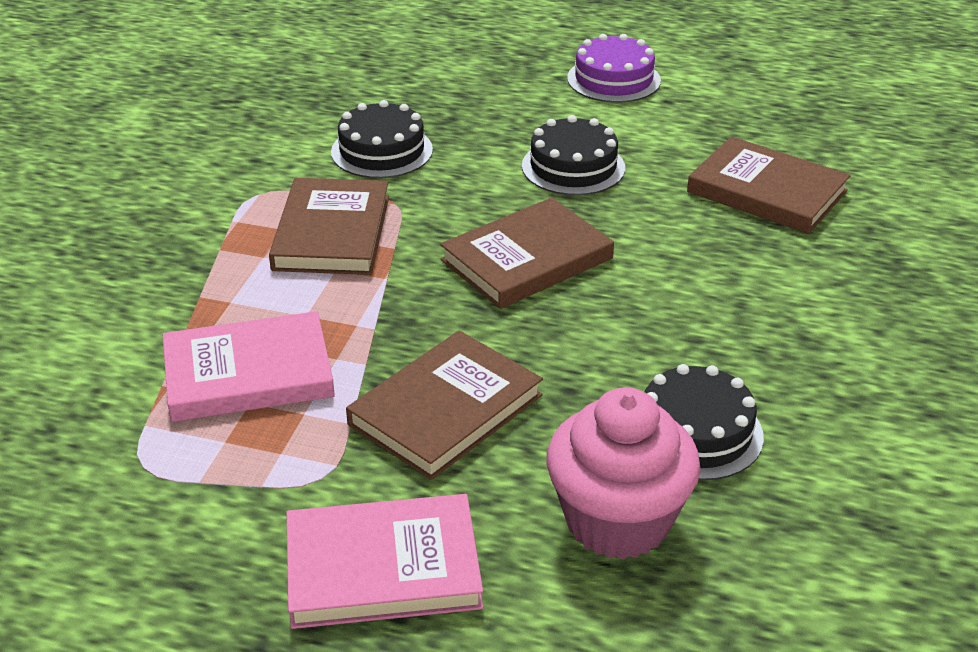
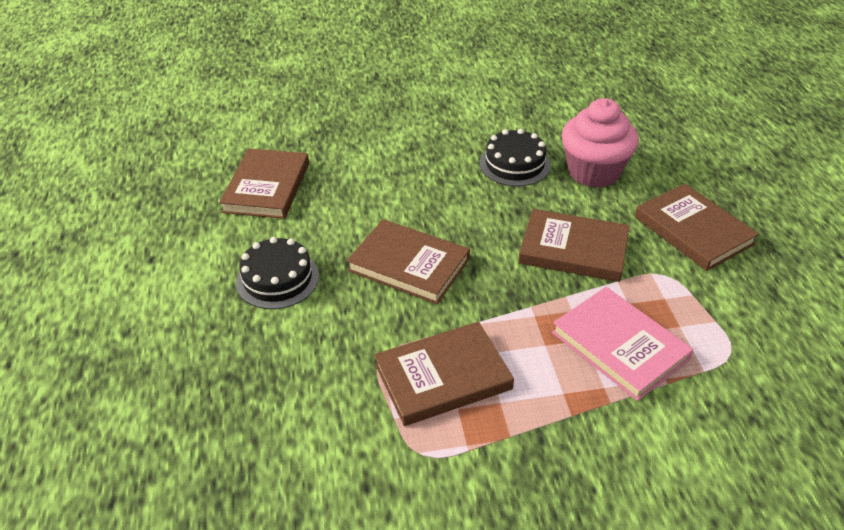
camera: 115 degrees left, 5 degrees up
pink book [286,494,483,629] -> brown book [635,183,759,271]
black cake [331,100,433,178] -> none
purple cake [567,34,661,103] -> none

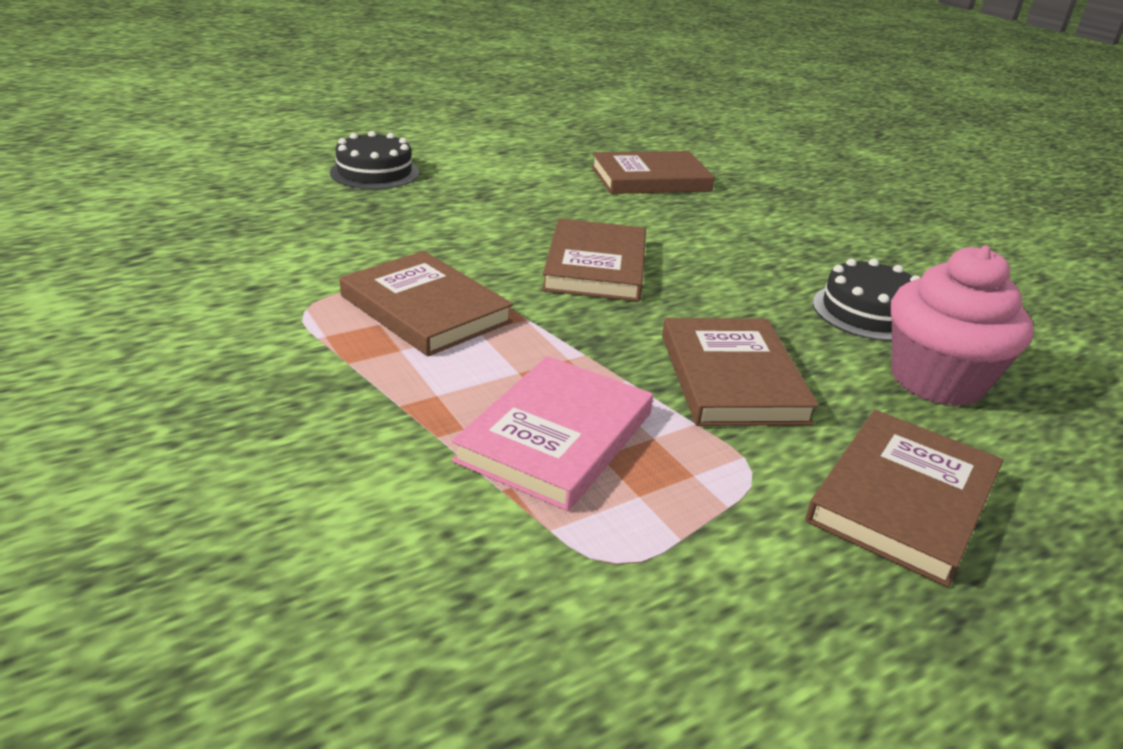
camera: 65 degrees right, 10 degrees down
black cake [236,237,319,309] -> black cake moved to [330,131,419,189]

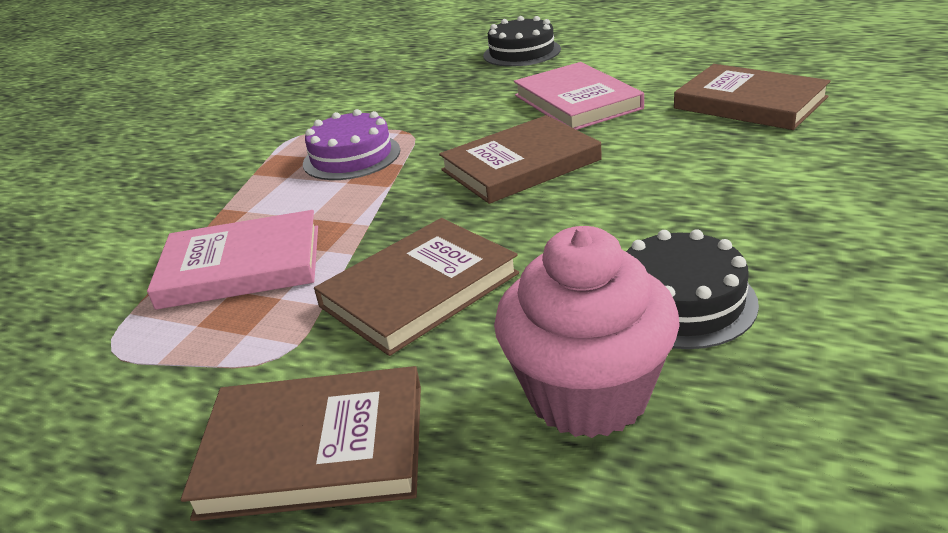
camera: 60 degrees right, 0 degrees up
brown book [339,251,513,356] -> purple cake [303,109,400,180]
none -> pink book [514,62,644,130]

